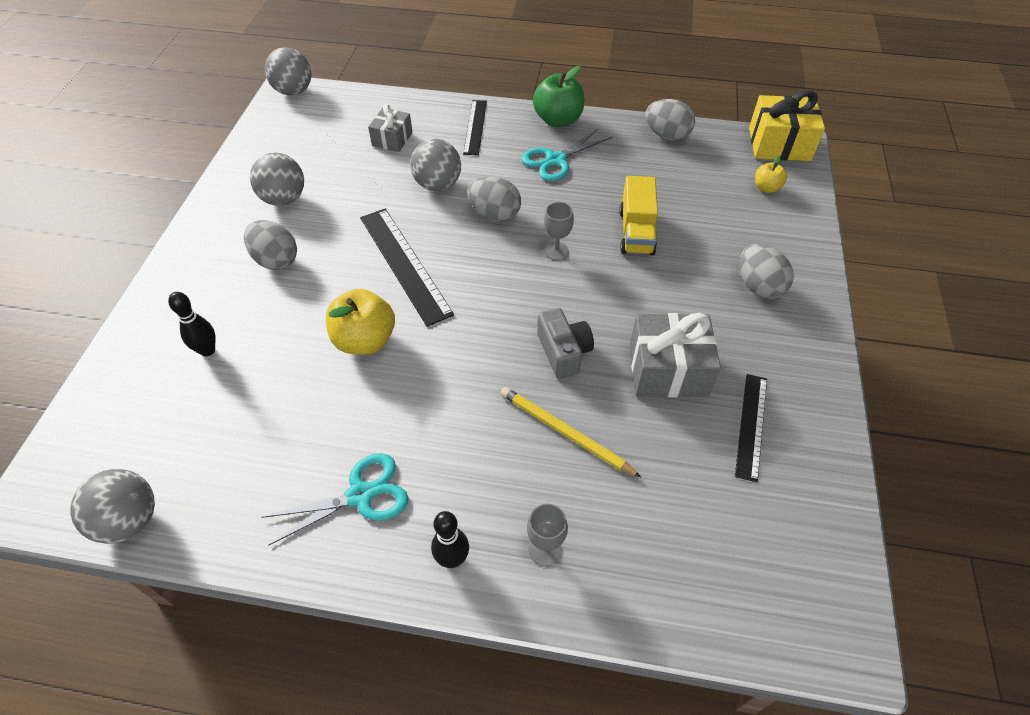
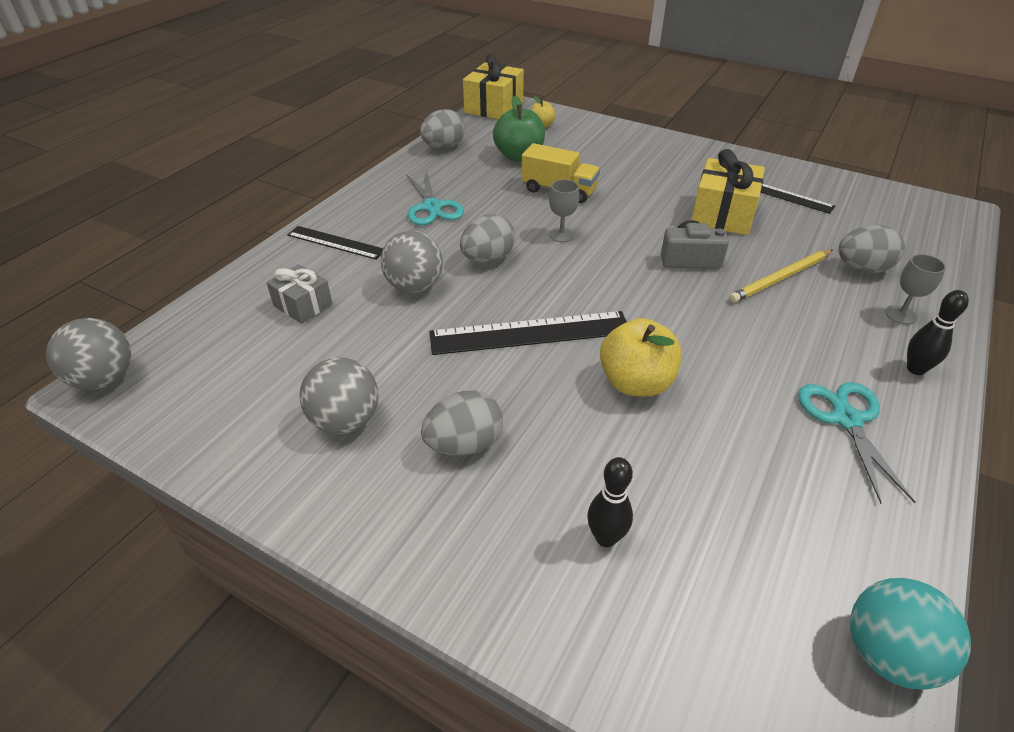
camera: 70 degrees left, 10 degrees down
grey ball [70,469,155,544] -> turquoise ball [850,578,971,690]
green apple [533,66,584,127] -> green apple moved to [493,96,545,162]
grey gift [630,313,721,397] -> yellow gift [691,149,765,235]
grey egg [739,244,794,299] -> grey egg moved to [838,224,905,273]

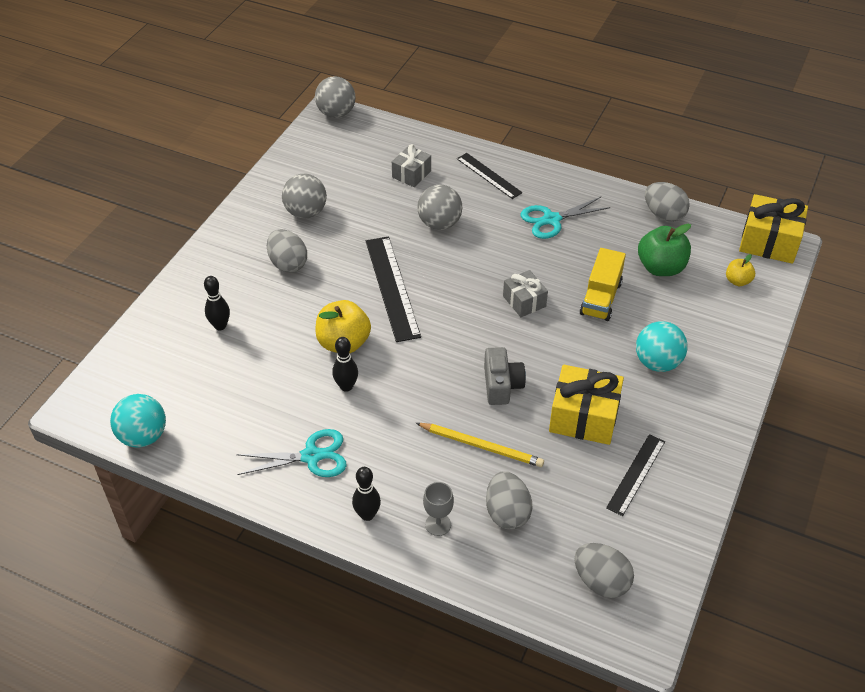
camera: 85 degrees right, 5 degrees up
black ruler [287,226,383,260] -> black ruler turned 60 degrees counterclockwise [457,153,523,199]
grey egg [460,214,515,263] -> grey egg moved to [575,543,634,598]
grey goblet [549,179,579,242] -> grey gift [503,270,548,317]
yellow pencil [729,249,833,303] -> yellow pencil turned 150 degrees clockwise [416,423,544,467]
none -> black bowling pin [332,337,358,392]
none -> turquoise ball [636,321,687,372]

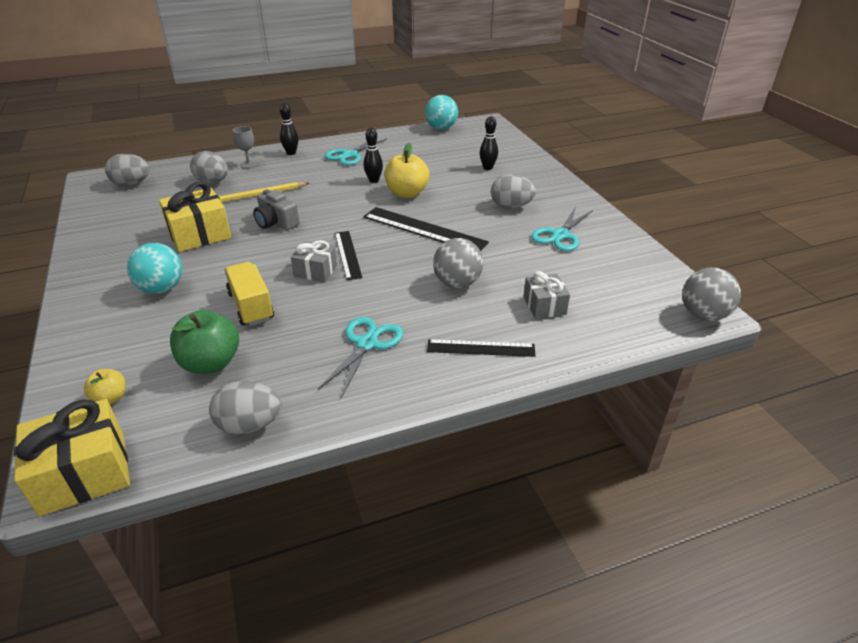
camera: 135 degrees right, 10 degrees down
grey ball [282,174,327,219] -> turquoise scissors [531,207,593,251]
black ruler [606,434,665,516] -> black ruler moved to [335,231,362,280]

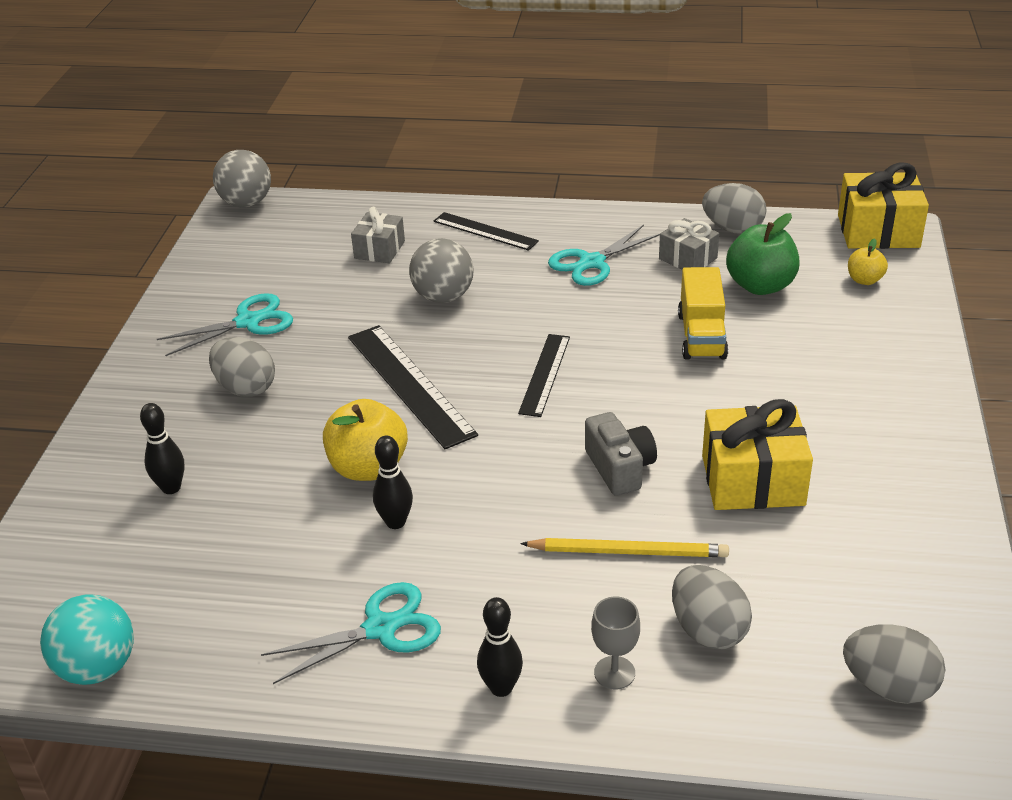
camera: 150 degrees left, 0 degrees up
turquoise ball [127,243,182,294] -> none
grey gift [291,240,337,282] -> grey gift moved to [659,218,719,270]

